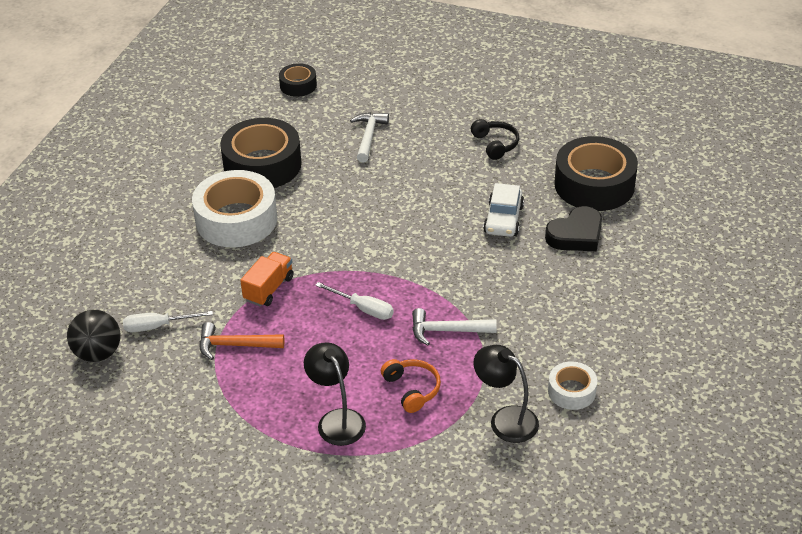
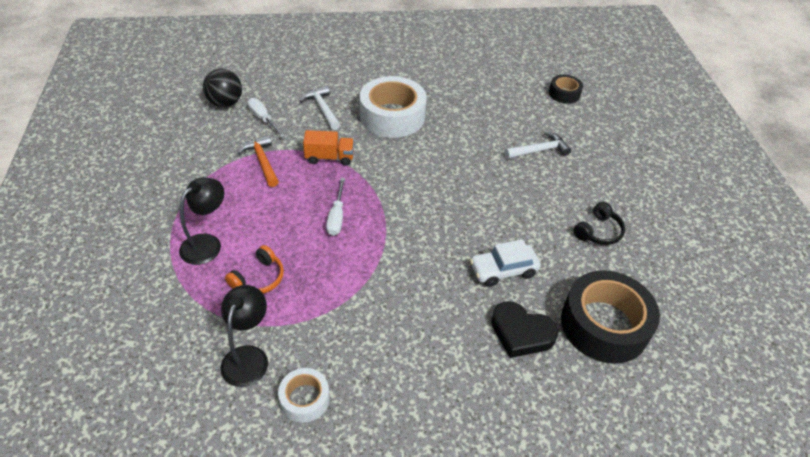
camera: 60 degrees right, 5 degrees up
black tape [220,118,302,188] -> none
white hammer [412,308,497,345] -> white hammer moved to [300,86,340,130]

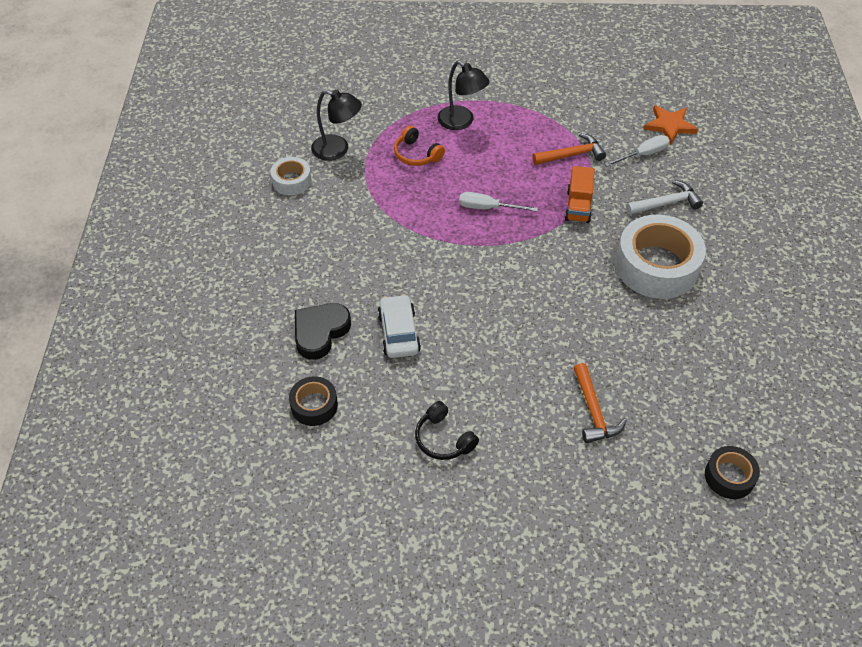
camera: 100 degrees right, 5 degrees up
black ball [203,69,242,107] -> orange star [643,105,698,144]
white hammer [505,131,571,159] -> orange hammer [574,363,627,443]
black tape [561,270,660,364] -> black tape [289,376,338,426], size x0.51

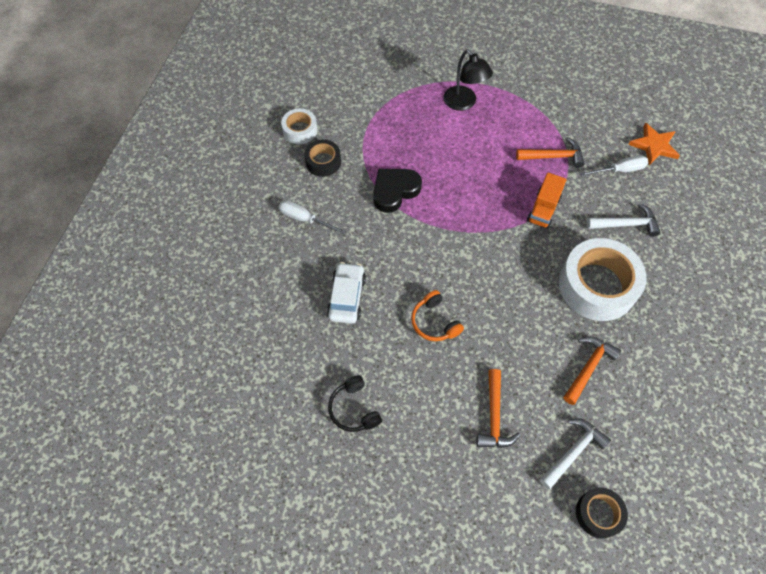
camera: 15 degrees right, 10 degrees up
black tape [289,376,338,426] -> black tape moved to [304,139,341,177]
black heart [295,303,351,360] -> black heart moved to [373,169,422,213]
black lamp [311,90,362,161] -> none
orange headphones [394,126,445,166] -> orange headphones moved to [411,290,464,341]
white screwdriver [459,192,538,212] -> white screwdriver moved to [279,200,346,234]
none -> white hammer [540,418,611,490]
none -> orange hammer [563,336,621,405]

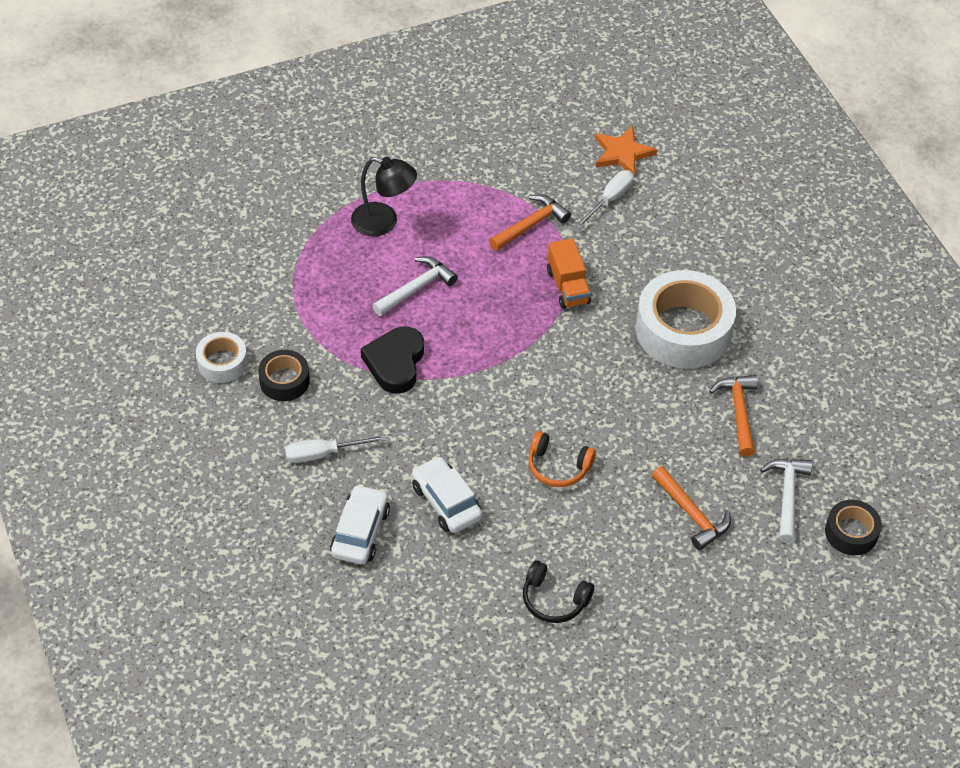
camera: 40 degrees left, 10 degrees down
white hammer [587,203,661,237] -> white hammer moved to [372,256,458,316]
none -> white car [330,484,390,564]

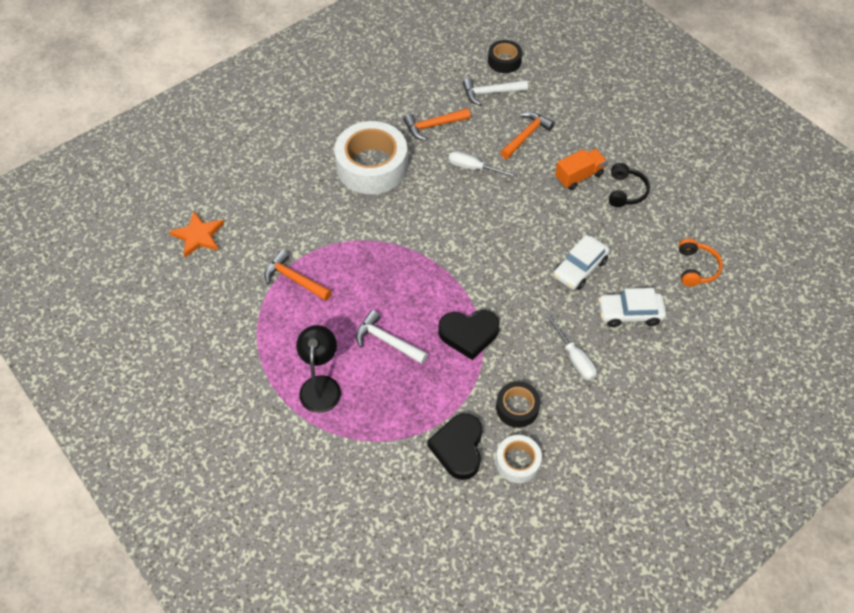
camera: 105 degrees left, 5 degrees up
orange headphones [528,431,596,487] -> orange headphones moved to [679,238,723,287]
orange truck [547,238,591,309] -> orange truck moved to [555,149,607,190]
white screwdriver [575,170,634,229] -> white screwdriver moved to [449,151,518,178]
none -> black heart [428,413,482,480]

